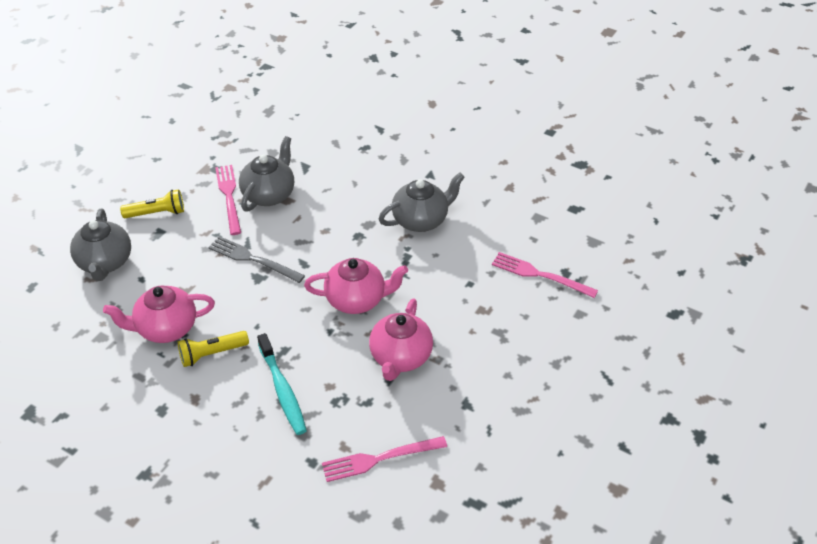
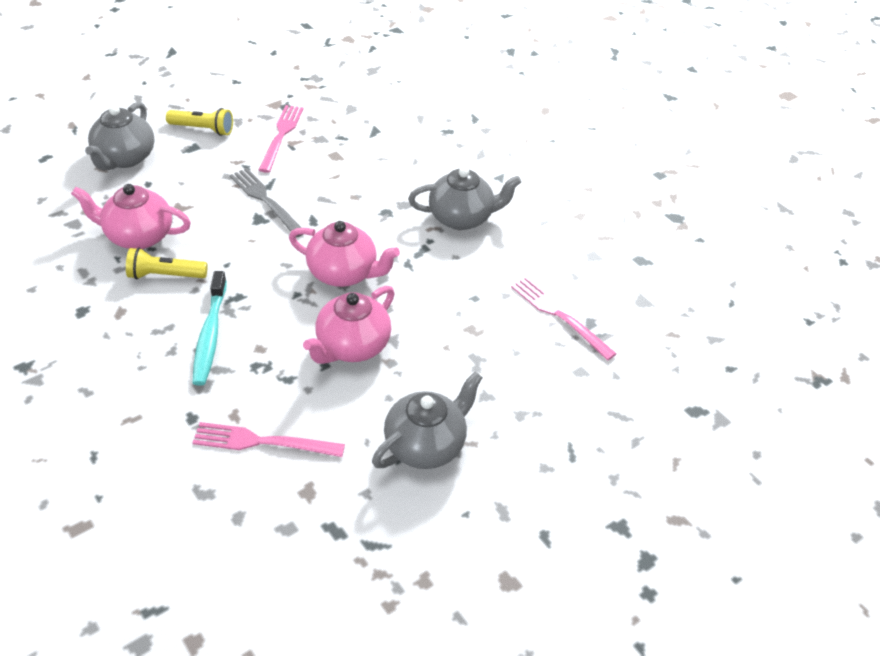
camera: 20 degrees right, 0 degrees up
grey teapot [239,136,294,212] -> grey teapot moved to [372,371,483,469]

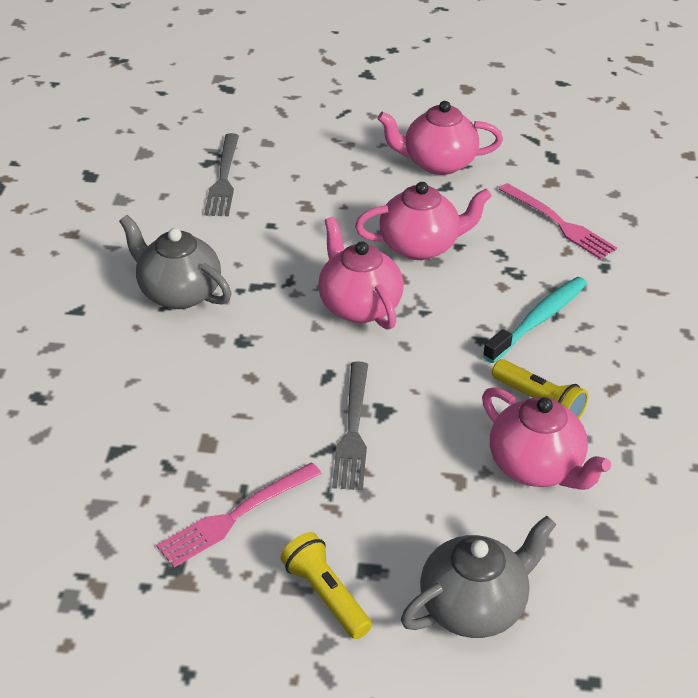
camera: 135 degrees left, 5 degrees down
grey teapot [372,371,483,469] -> pink teapot [378,101,503,175]
pink fork [511,276,617,361] -> grey fork [204,133,239,216]

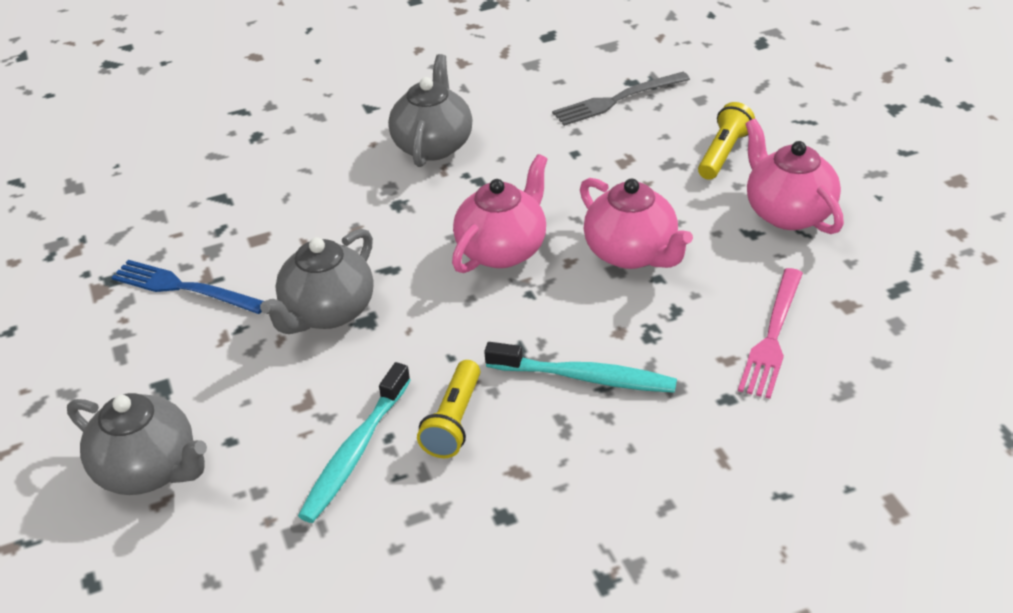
camera: 65 degrees right, 0 degrees up
pink fork [156,462,322,567] -> blue fork [111,260,263,314]
yellow flashlight [281,532,372,639] -> yellow flashlight moved to [698,102,755,180]
grey fork [332,361,368,490] -> grey teapot [260,229,374,334]
pink teapot [482,387,611,490] -> turquoise toothbrush [298,362,411,523]

